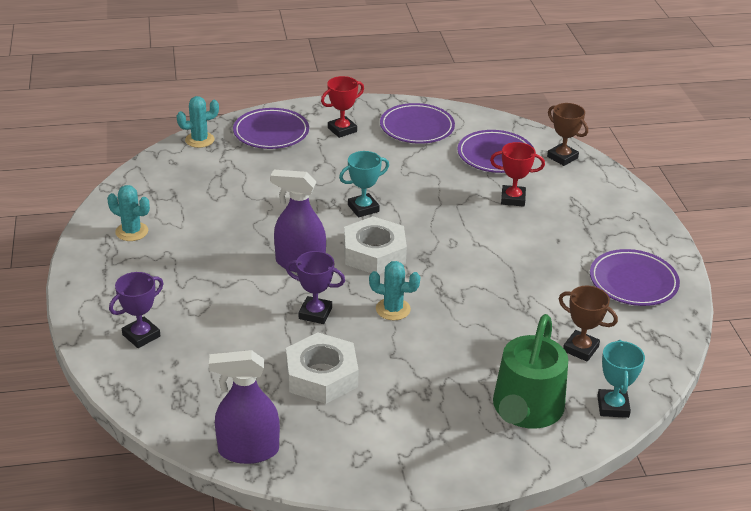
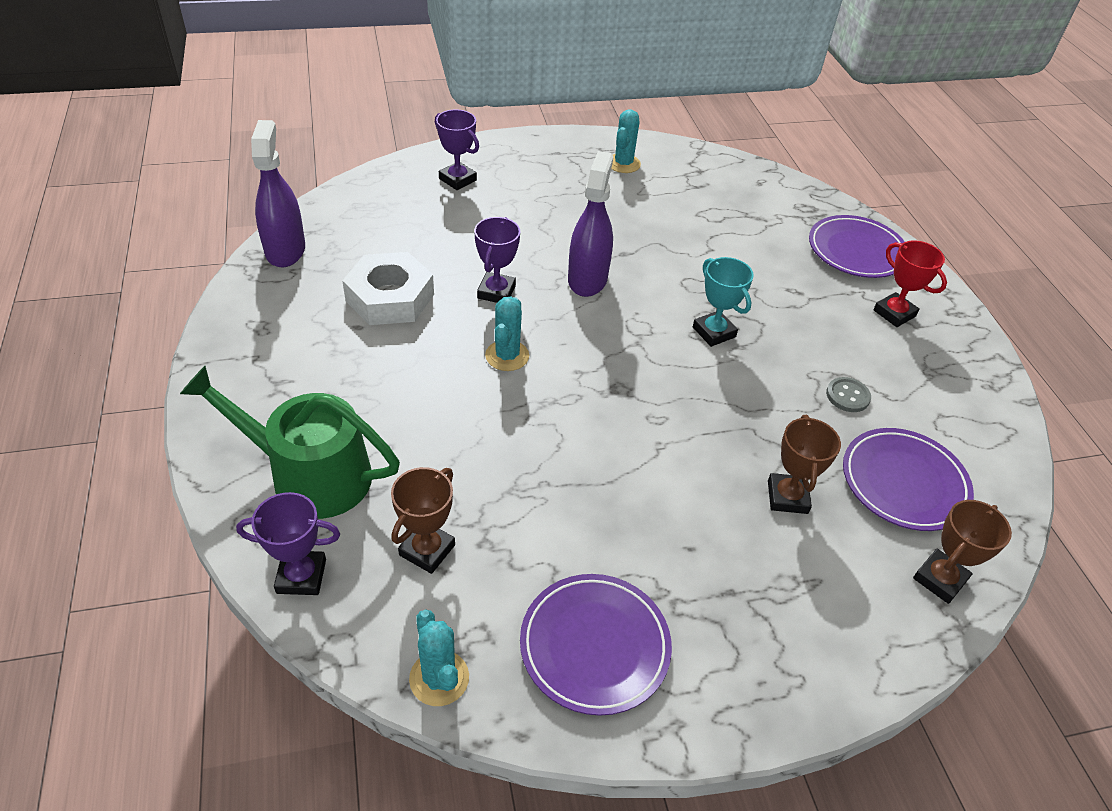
camera: 85 degrees right, 10 degrees up
turquoise cactus [177,96,219,148] -> turquoise cactus moved to [409,609,469,706]
white nut [344,216,407,274] -> none
purple plate [380,103,455,144] -> none
red trophy [490,142,545,207] -> brown trophy [768,415,841,514]
turquoise trophy [597,340,645,418] -> purple trophy [236,492,340,595]
none -> grey button [826,377,871,412]

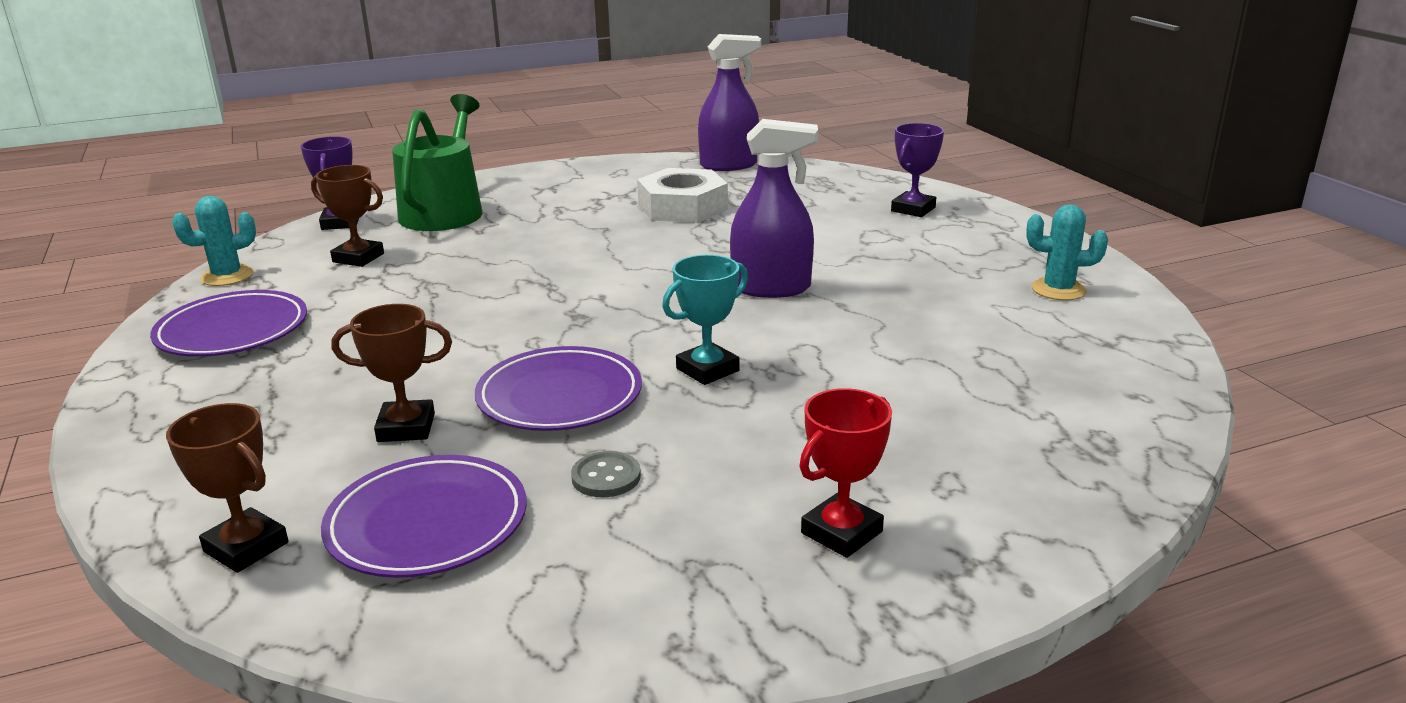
camera: 85 degrees right, 20 degrees down
purple trophy [474,217,520,303] -> none
turquoise cactus [485,297,529,371] -> none
purple plate [809,215,905,278] -> purple plate moved to [475,346,642,431]

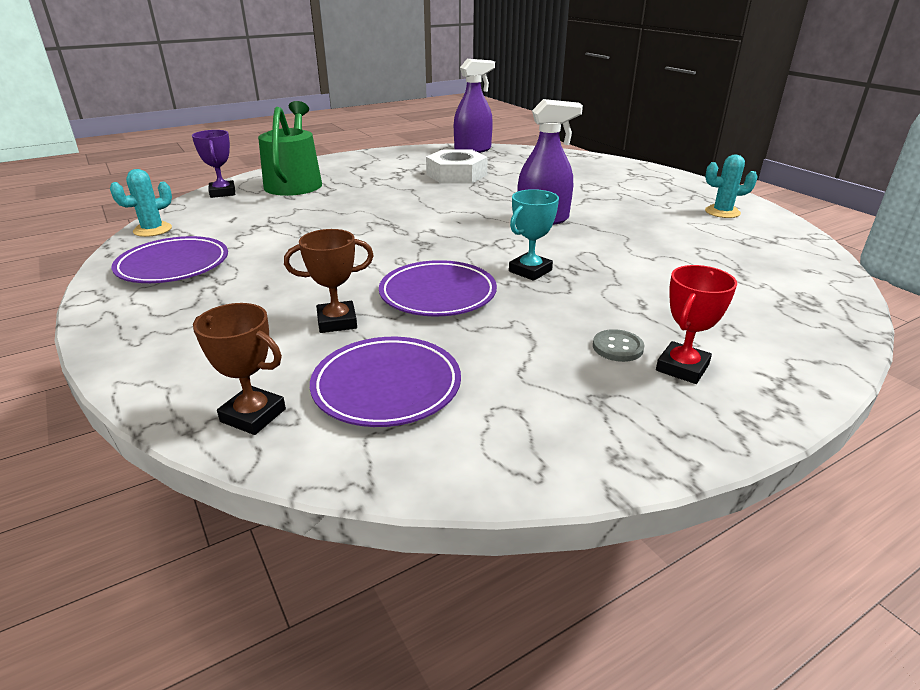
camera: 10 degrees left, 5 degrees up
brown trophy [311,165,384,267] -> none
grey button [571,451,641,497] -> grey button moved to [593,329,645,362]
purple trophy [891,123,944,217] -> none

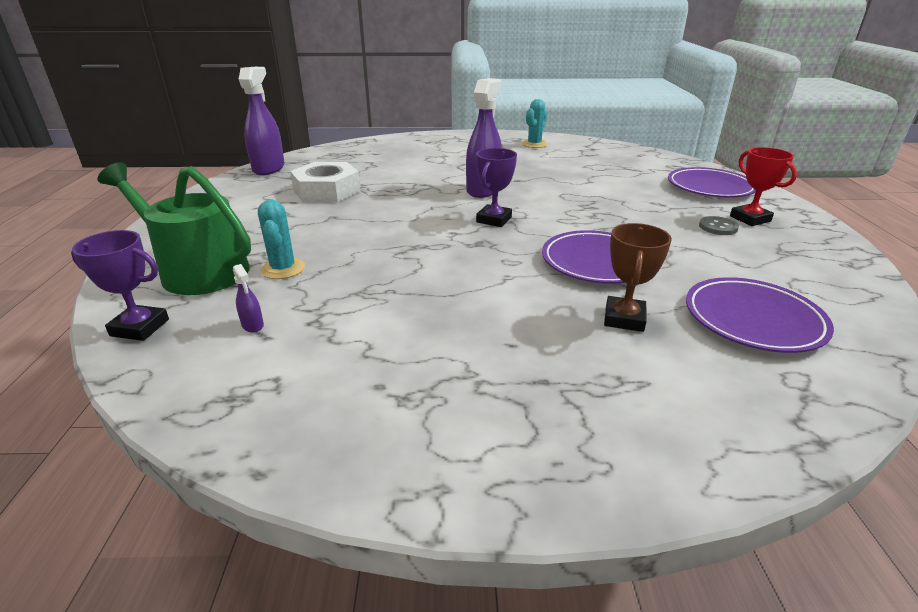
camera: 60 degrees left, 0 degrees up
turquoise cactus [110,169,172,237] -> turquoise cactus moved to [258,199,305,279]
purple plate [111,236,228,283] -> purple plate moved to [668,167,756,198]
brown trophy [193,303,286,435] -> none
turquoise trophy [509,189,559,281] -> none
none -> purple spray bottle [233,264,264,333]
none -> purple trophy [476,148,517,227]

